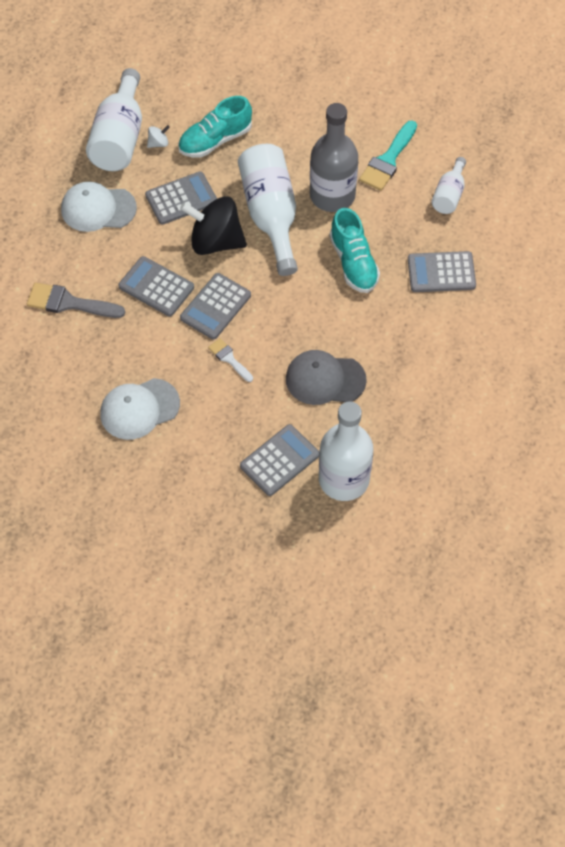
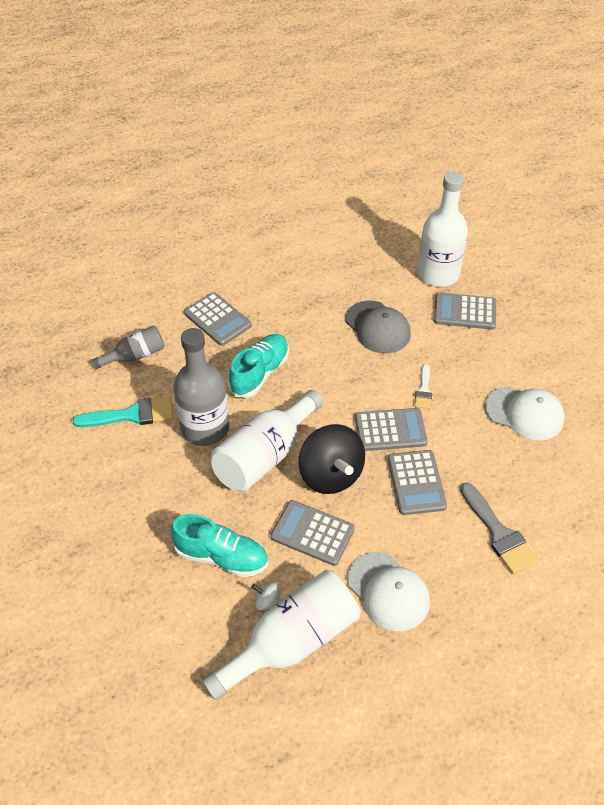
camera: 130 degrees left, 10 degrees down
white bottle [432,157,466,214] -> grey bottle [92,325,165,369]

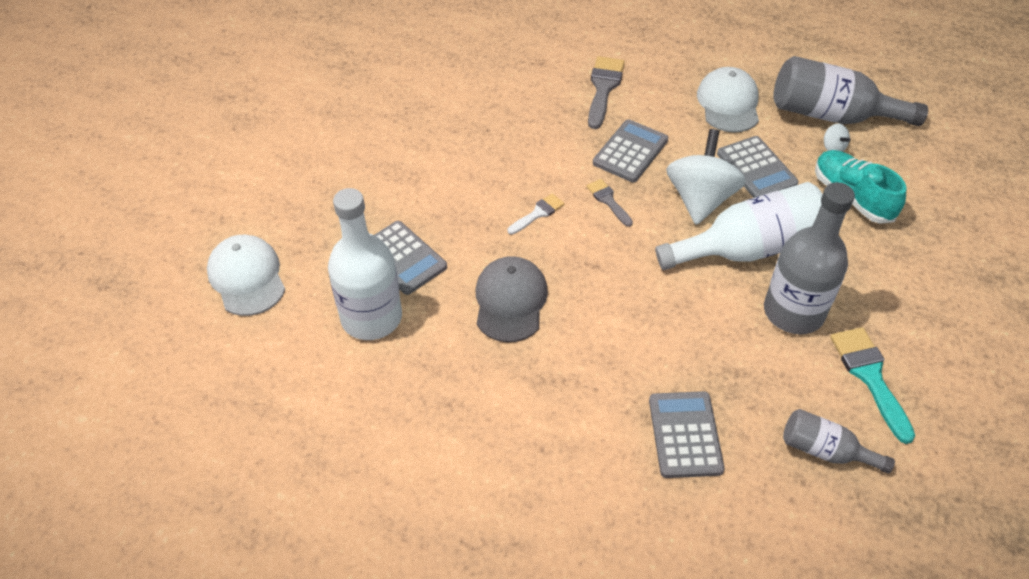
camera: 140 degrees left, 0 degrees up
turquoise brush [73,397,173,427] -> turquoise brush turned 45 degrees clockwise [830,327,915,444]
white bottle [202,570,361,700] -> grey bottle [773,56,928,126]
turquoise shoe [229,334,289,398] -> none
black spinning top [299,424,365,494] -> white spinning top [666,129,746,225]
grey calculator [355,408,428,451] -> grey brush [586,179,633,227]
white cap [485,386,565,441] -> white cap moved to [207,235,285,316]

